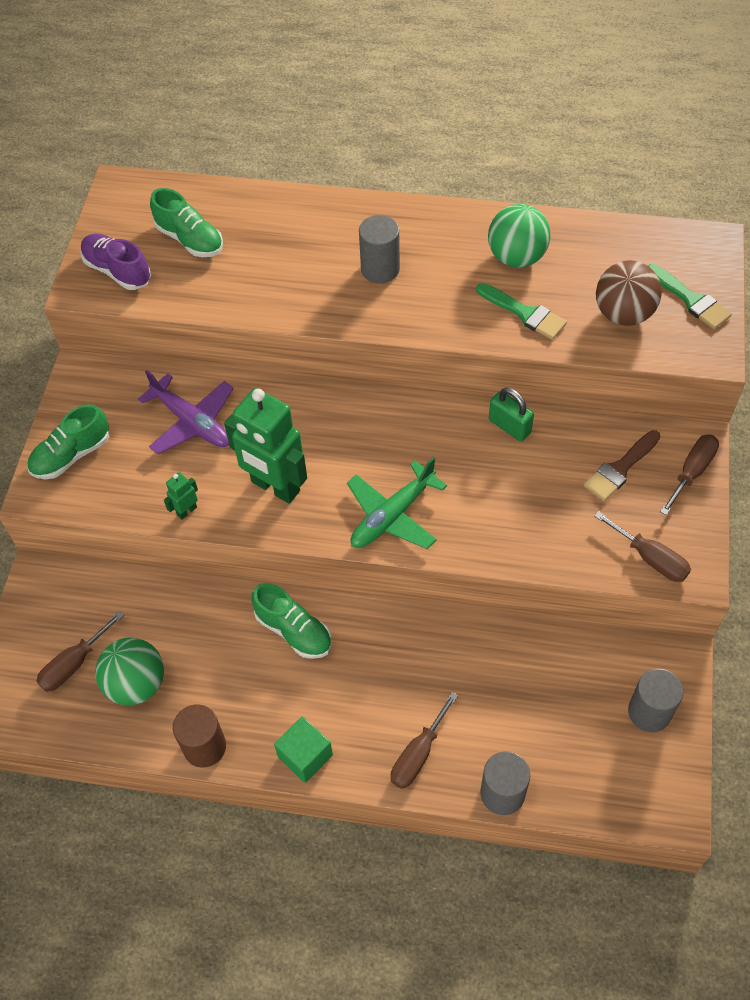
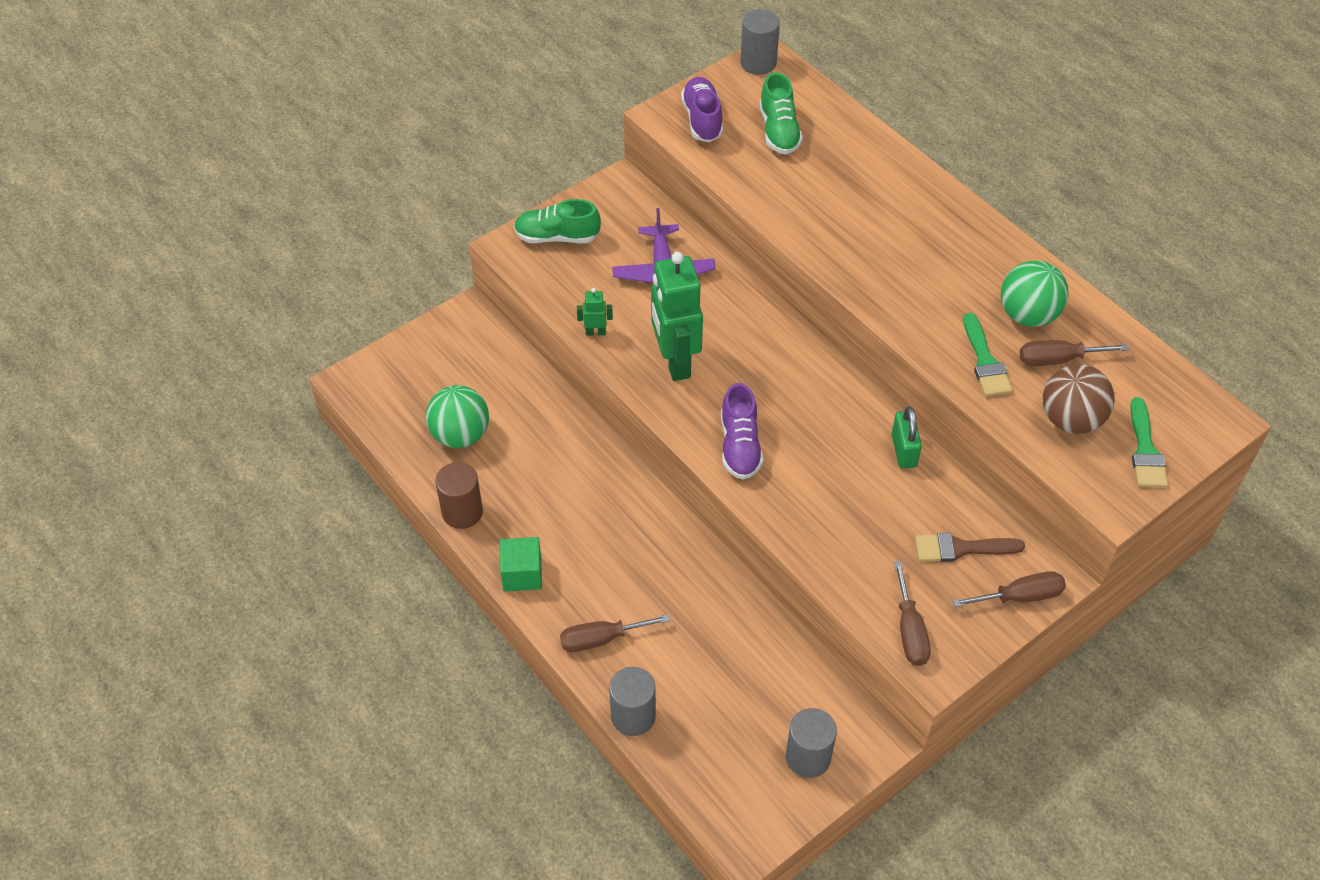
camera: 40 degrees right, 5 degrees down
brown screwdriver [36,611,124,692] -> brown screwdriver moved to [1020,340,1129,366]
green shoe [252,583,331,659] -> none
green plane [347,457,447,549] -> purple shoe [721,383,763,479]
grey cylinder [359,215,400,283] -> grey cylinder moved to [740,9,780,75]

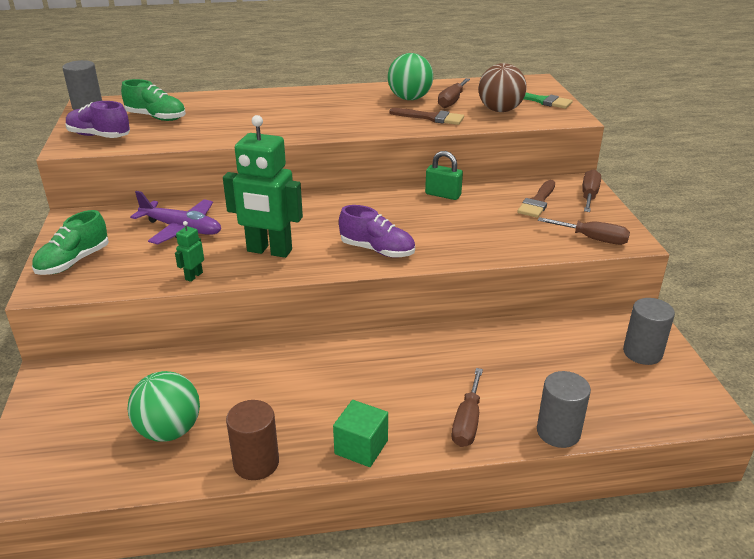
camera: 60 degrees left, 20 degrees down
green brush [963,313,1013,396] -> brown brush [389,108,464,125]

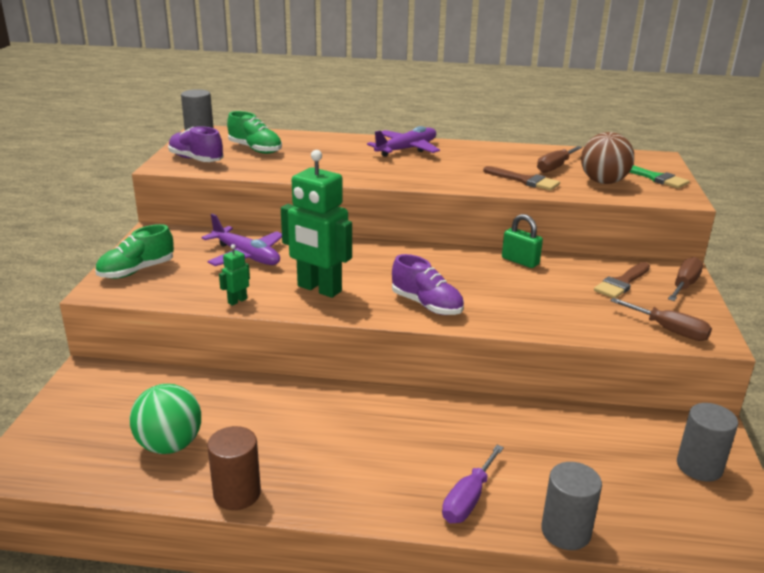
camera: 15 degrees right, 5 degrees down
green cube [333,400,388,467] -> none
green ball [388,53,433,100] -> none
brown screwdriver [452,368,483,447] -> purple screwdriver [442,445,504,523]
none -> purple plane [367,126,440,157]

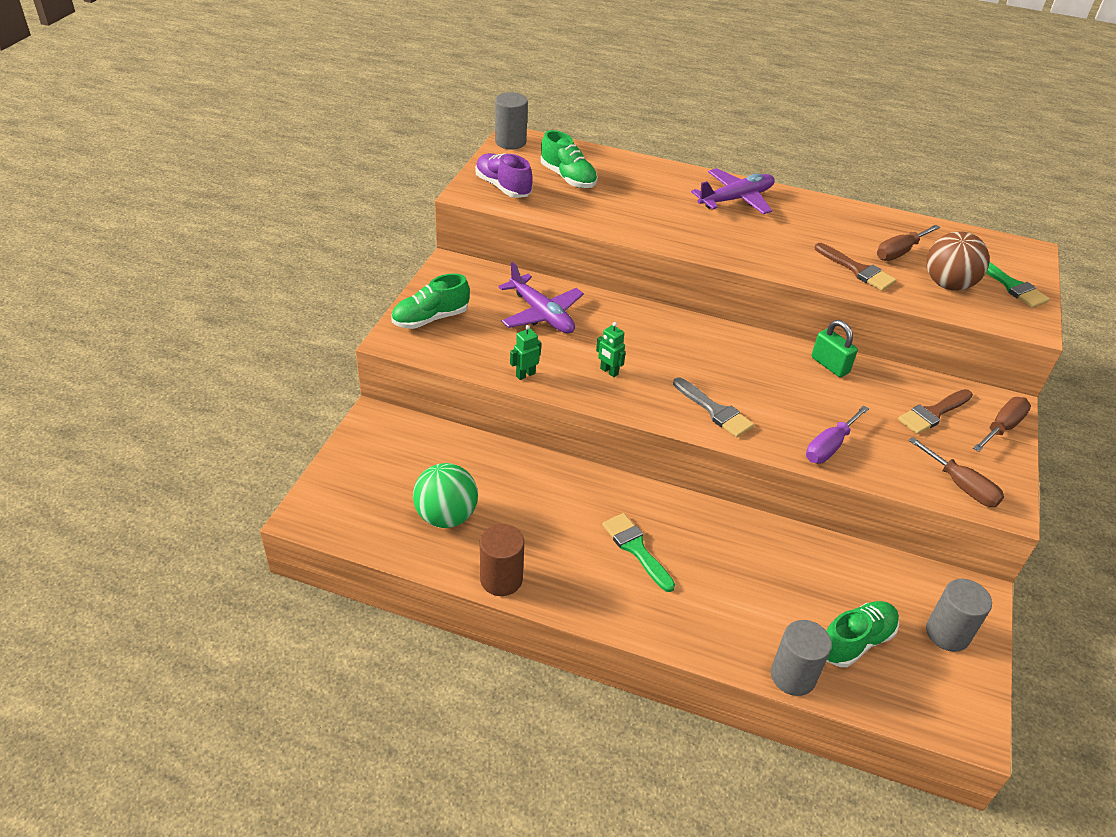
camera: 10 degrees right, 15 degrees up
green robot [281,150,352,298] -> green robot [596,322,626,377], size x0.42
purple shoe [392,254,464,315] -> grey brush [673,377,754,438]
purple screwdriver [442,445,504,523] -> purple screwdriver moved to [806,405,869,463]
none -> green brush [602,513,675,592]
none -> green shoe [826,601,899,667]

